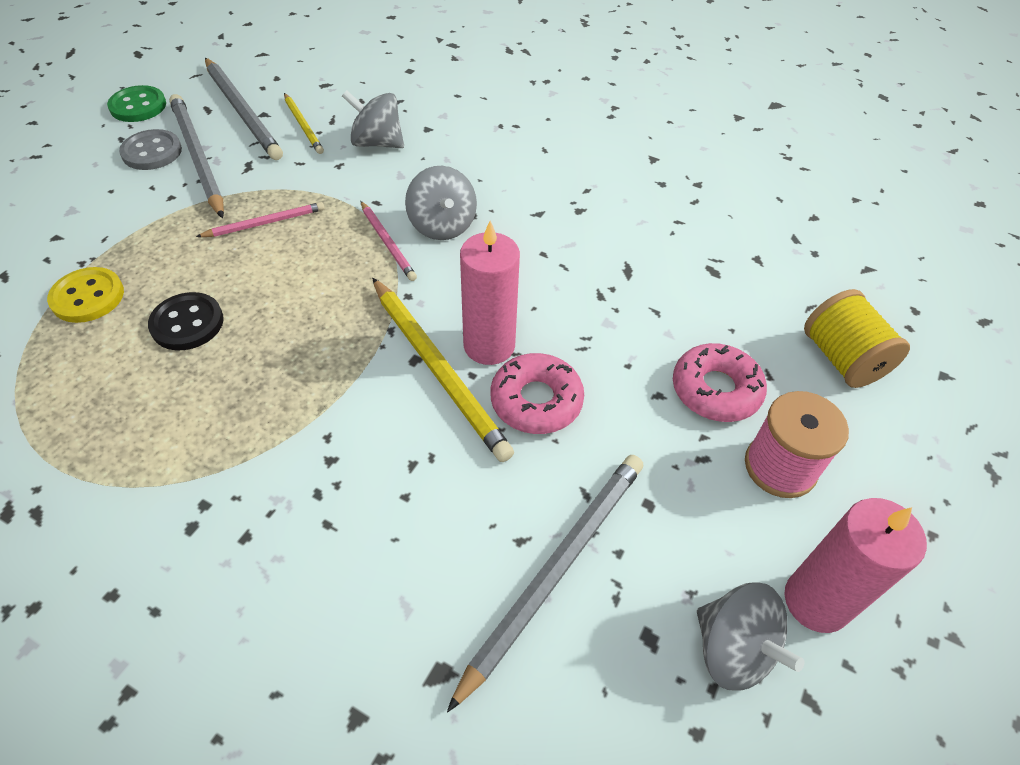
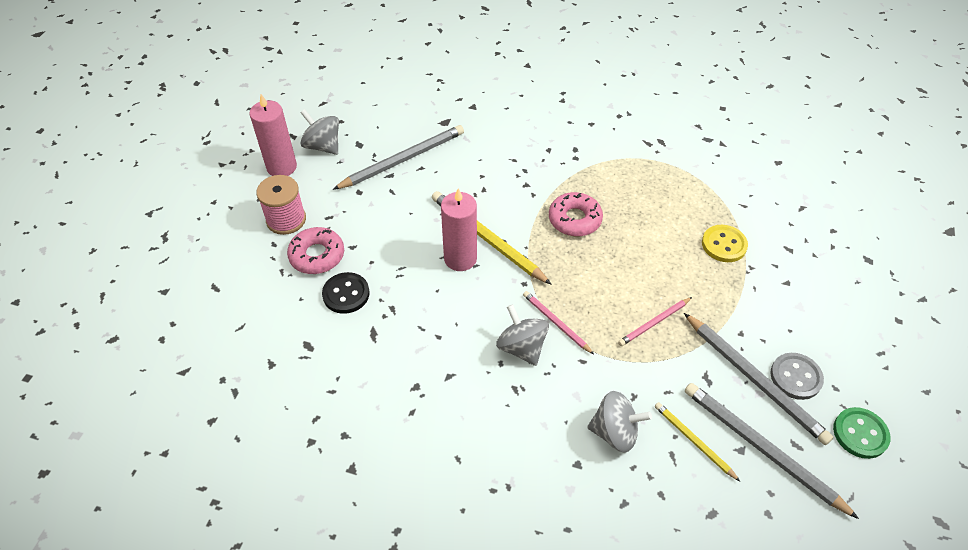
camera: 170 degrees right, 0 degrees up
black button [148,292,224,350] -> black button moved to [322,272,369,314]
grey pencil [447,455,643,713] -> grey pencil turned 150 degrees counterclockwise [332,125,464,190]
pink donut [490,353,584,434] -> pink donut moved to [549,192,603,236]
yellow spool [804,289,910,388] -> none

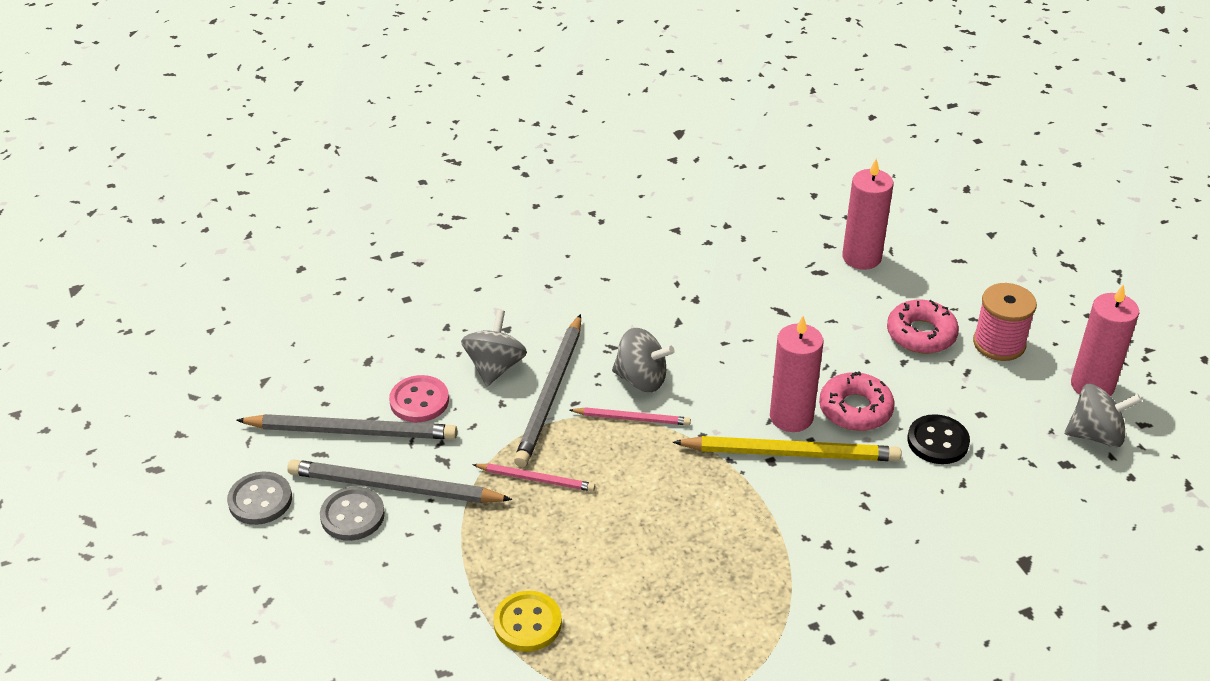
camera: 140 degrees right, 10 degrees down
black button [322,272,369,314] -> black button moved to [907,414,970,464]
grey pencil [332,125,464,190] -> grey pencil moved to [514,314,581,467]
pink donut [549,192,603,236] -> pink donut moved to [819,371,895,431]
grey spinning top [587,391,652,453] -> grey spinning top turned 135 degrees clockwise [461,310,527,386]
pink pencil [618,297,692,346] -> pink pencil turned 90 degrees clockwise [472,463,595,492]
yellow pencil [655,402,740,481] -> pink button [389,375,449,422]
green button [833,407,891,459] -> grey button [227,472,292,525]
none -> pink candle [842,158,894,270]

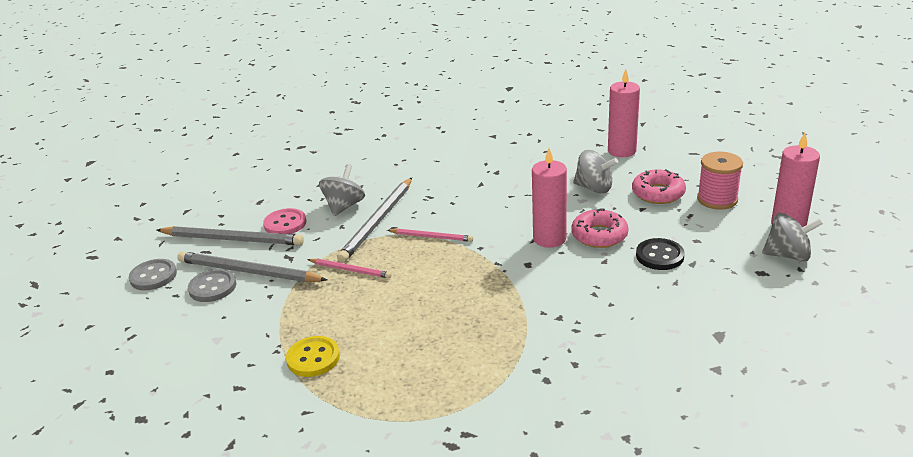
camera: 10 degrees right, 10 degrees down
grey spinning top [612,328,675,392] -> grey spinning top moved to [573,150,618,194]
yellow pencil [673,436,902,461] -> none

